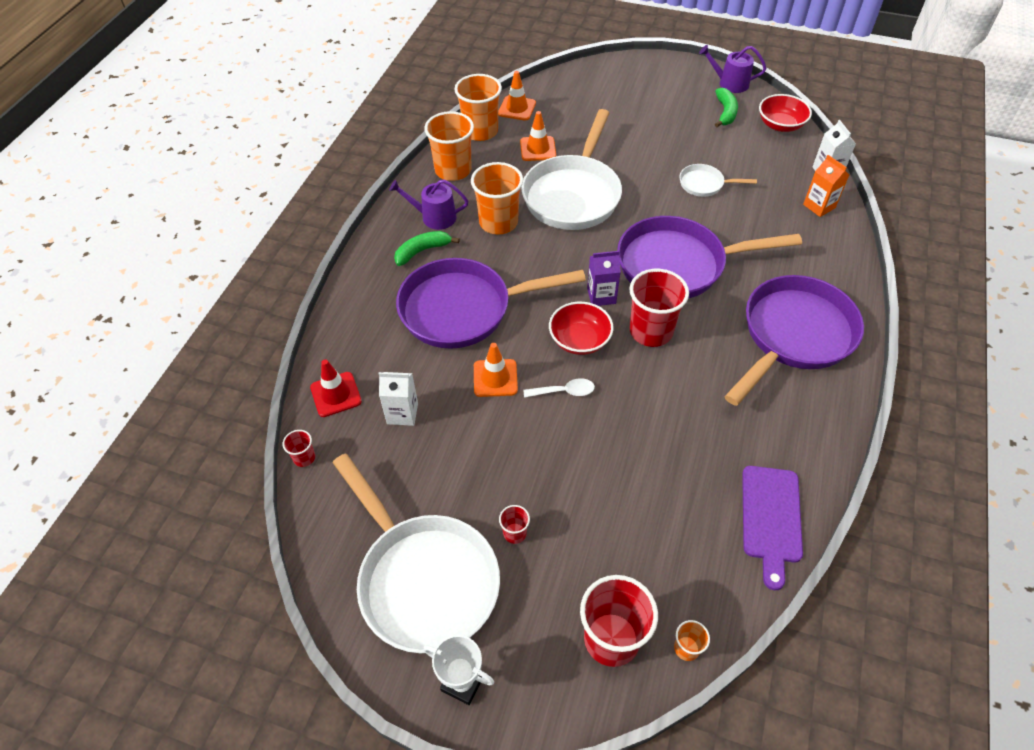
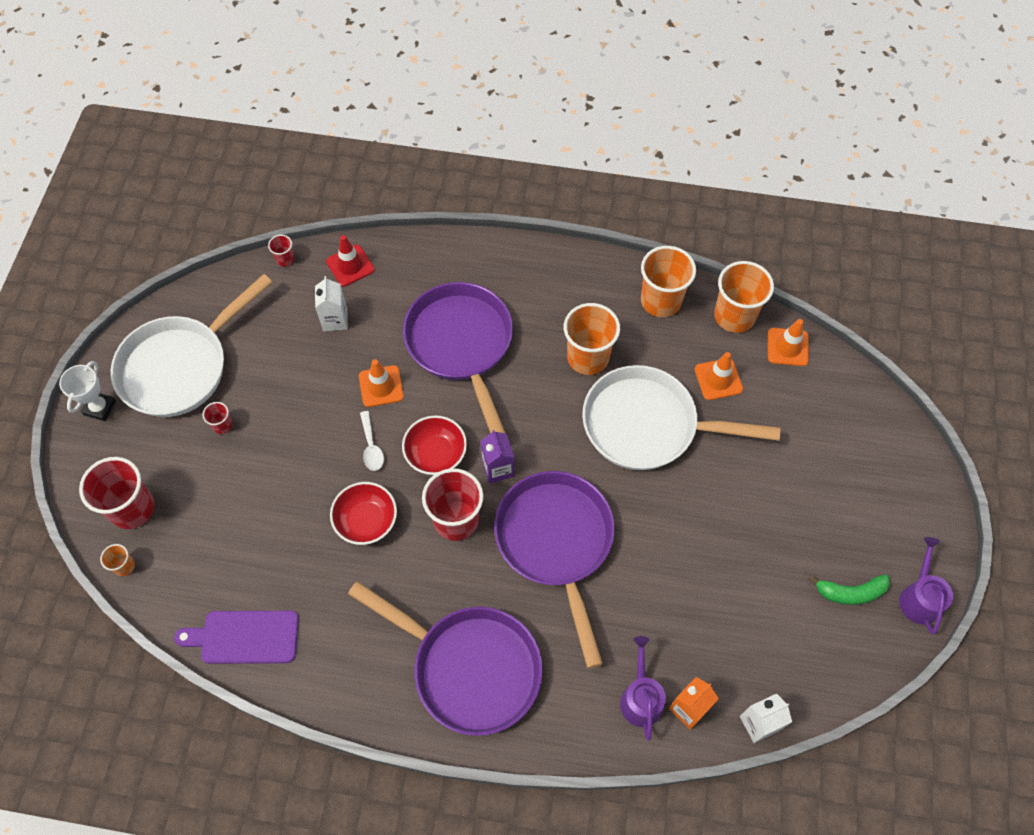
camera: 80 degrees right, 10 degrees up
purple watering can [389,180,468,230] -> purple watering can moved to [620,636,666,740]
green banana [394,231,460,266] -> none
white pan [679,164,757,197] -> none
red bowl [759,94,812,132] -> red bowl moved to [330,482,397,545]

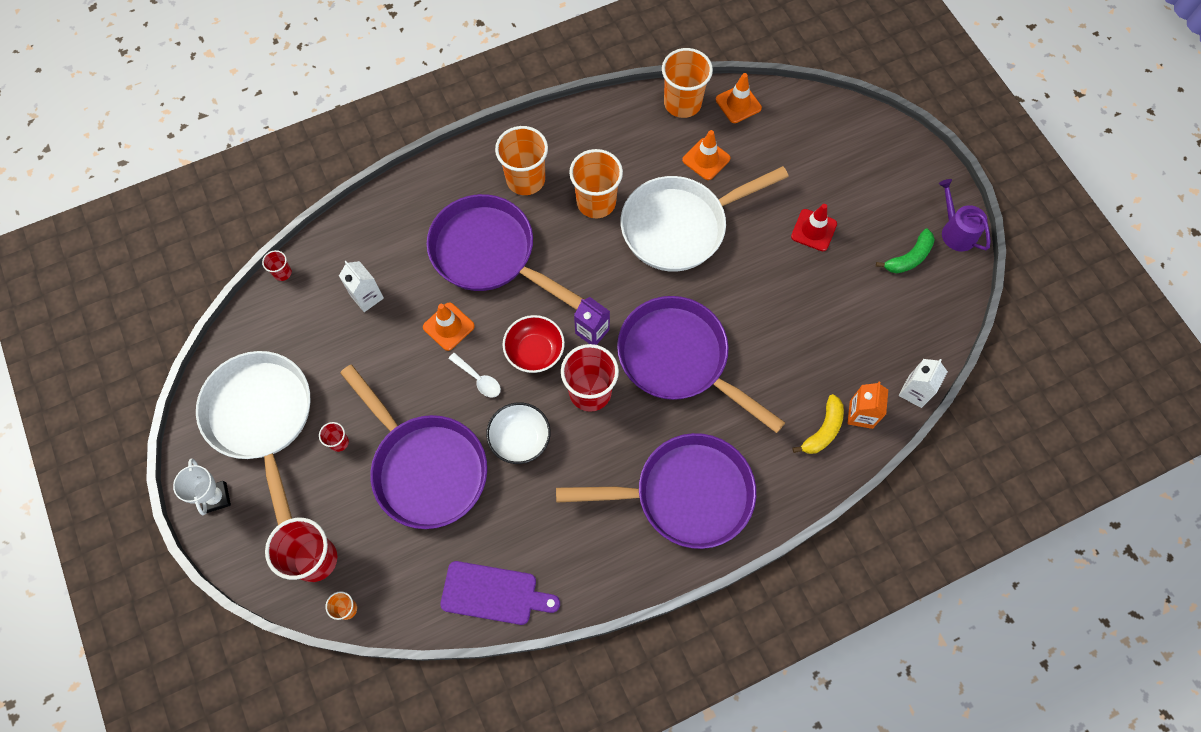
camera: 35 degrees left, 5 degrees up
white pan [111,274,272,417] -> white pan turned 150 degrees clockwise [196,351,310,525]
purple cutting board [174,611,299,664] -> purple cutting board turned 135 degrees counterclockwise [440,561,560,625]
red traffic cone [326,235,375,287] -> red traffic cone moved to [791,204,837,251]
red bowl [330,482,397,545] -> white bowl [486,402,551,464]
purple watering can [620,636,666,740] -> yellow banana [792,394,844,454]
orange cup [641,246,696,317] -> orange cup moved to [495,126,548,195]
none -> purple pan [340,365,487,529]

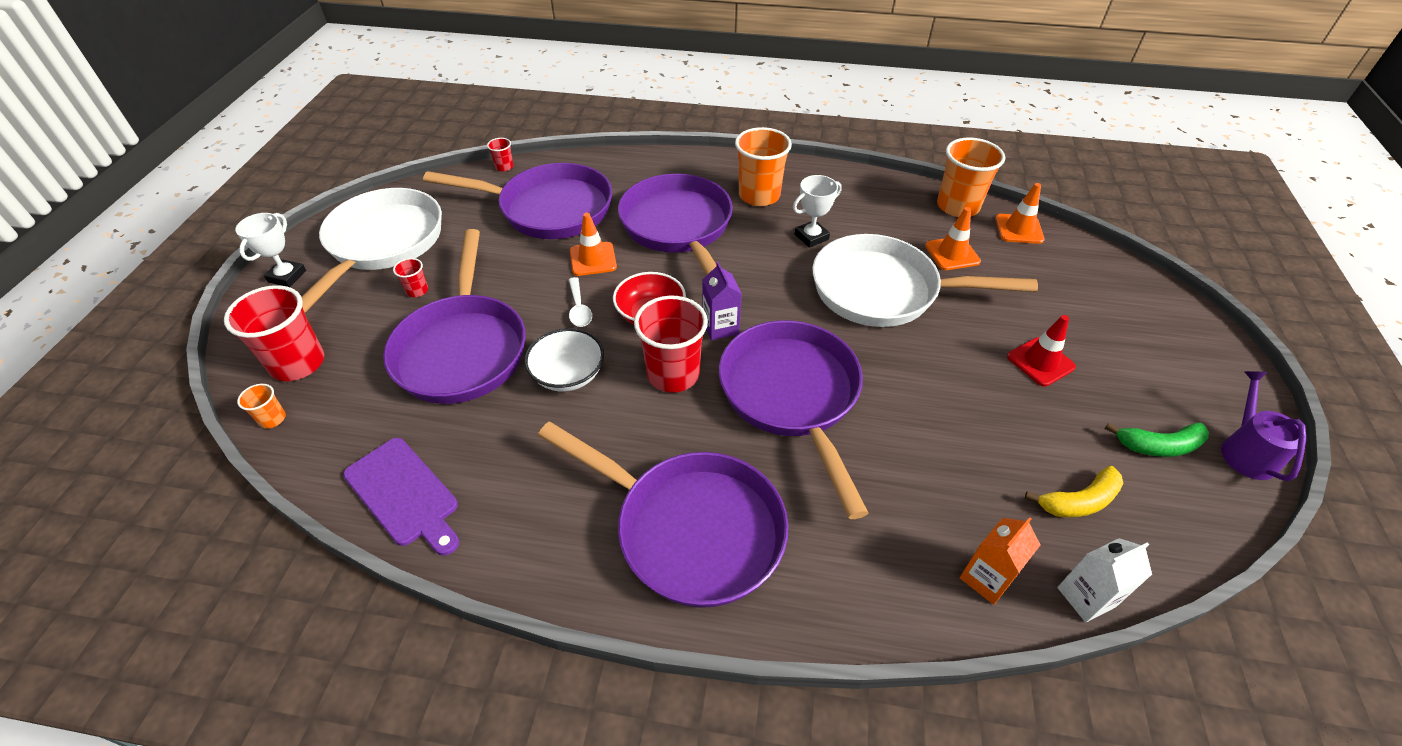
camera: 35 degrees right, 20 degrees down
white carton [339,261,384,312] -> purple pan [423,163,612,239]
orange cup [569,149,623,218] -> white trophy [793,175,842,248]
yellow banana [792,394,844,454] -> yellow banana moved to [1025,466,1123,518]

